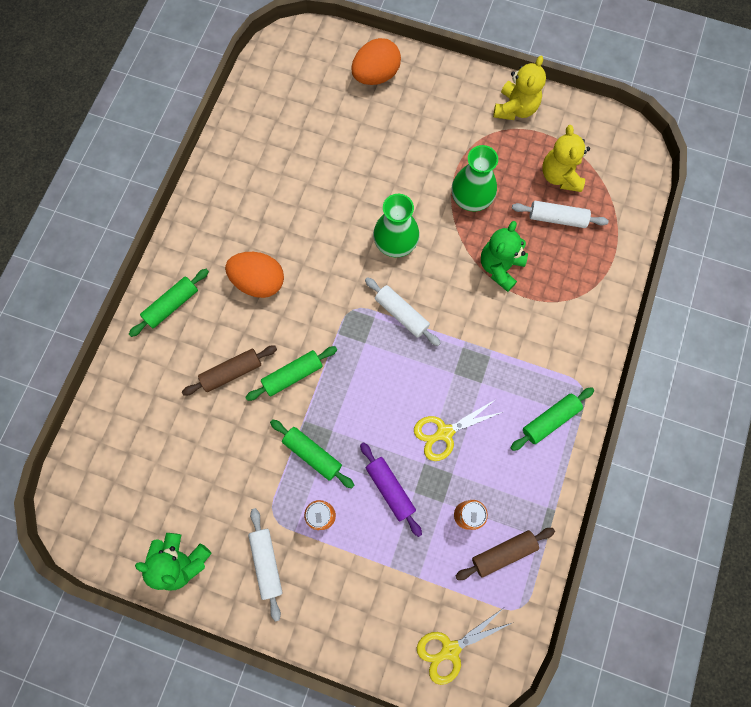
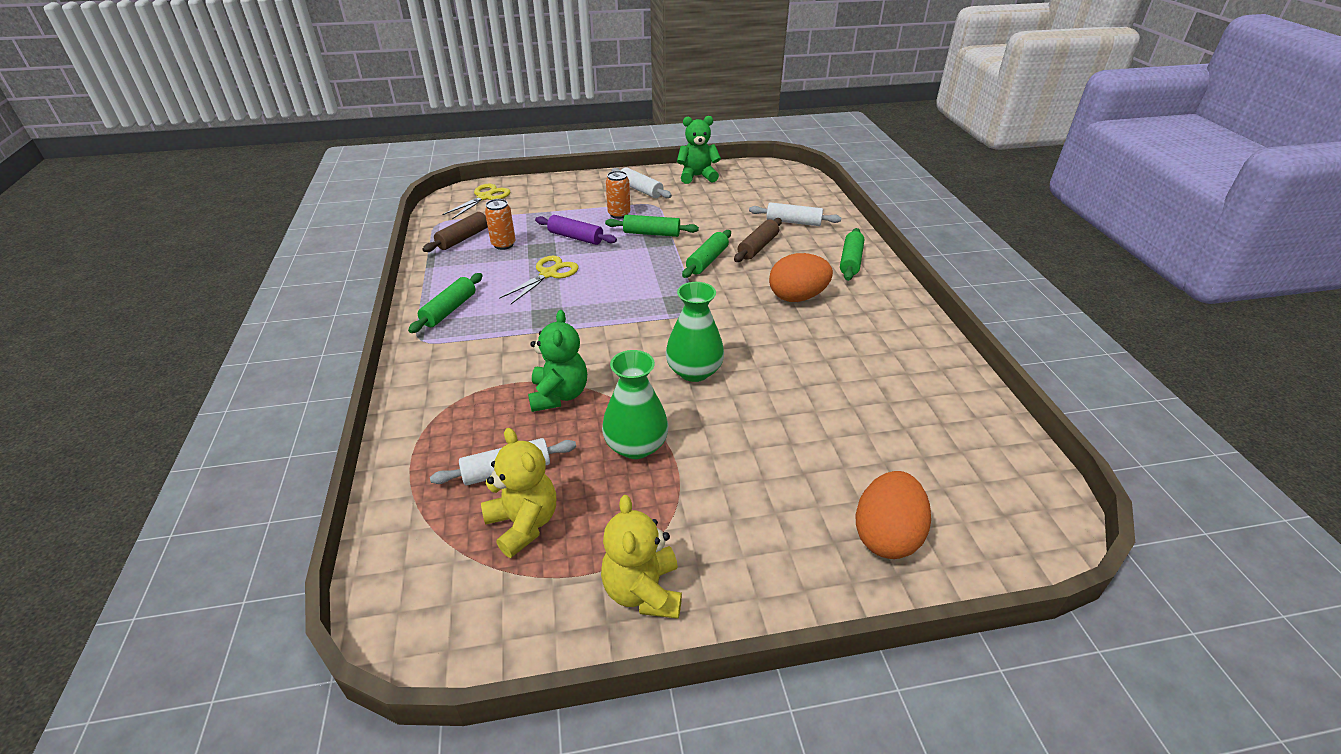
camera: 150 degrees right, 35 degrees down
white rolling pin [365,277,441,346] -> white rolling pin moved to [749,202,841,226]

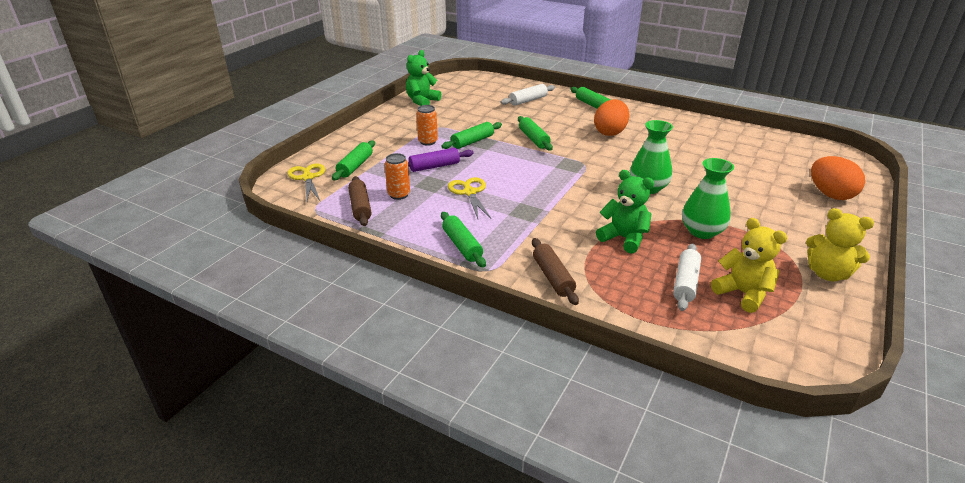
camera: 50 degrees left, 5 degrees down
yellow teddy bear [481,428,556,558] -> yellow teddy bear turned 45 degrees clockwise [711,218,787,313]
white rolling pin [612,167,672,198] -> none
brown rolling pin [734,218,782,262] -> brown rolling pin moved to [532,238,579,305]
none -> green rolling pin [332,140,375,180]

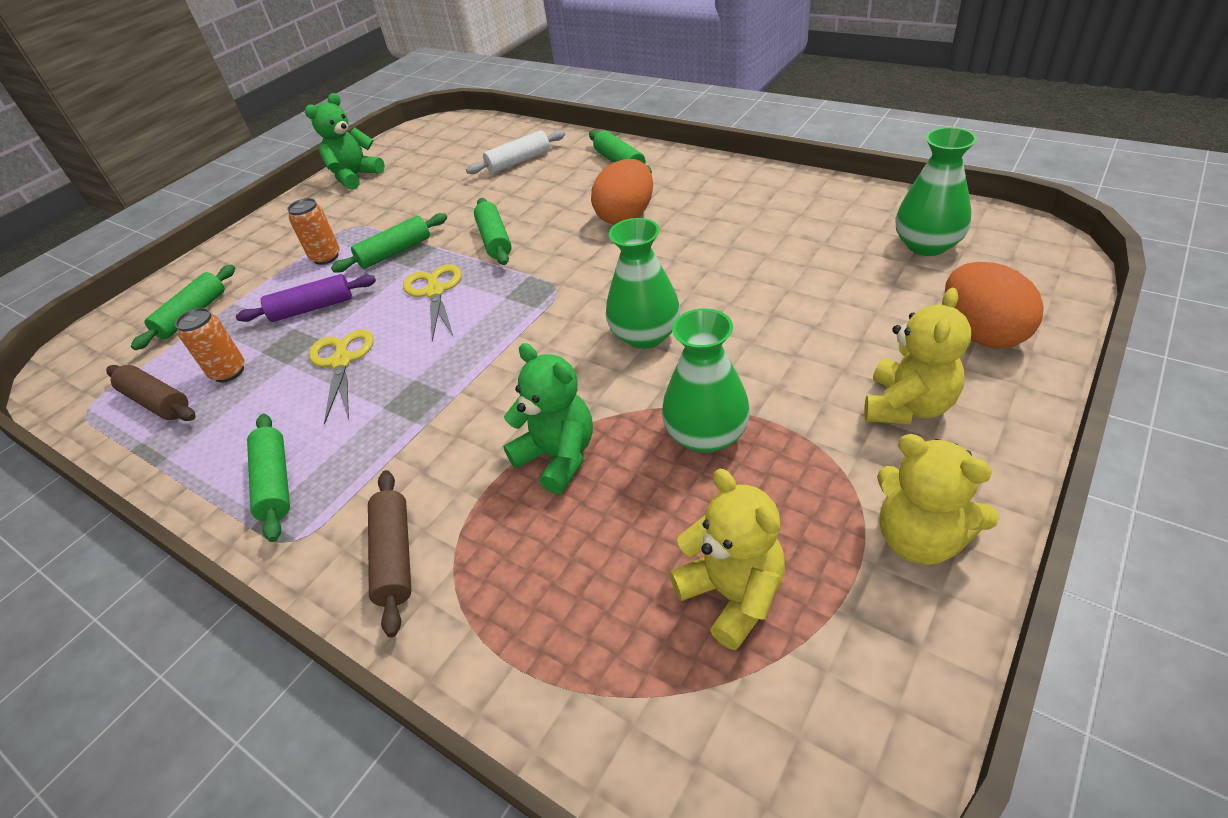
camera: 10 degrees right, 10 degrees up
yellow scissors [287,163,325,201] -> yellow scissors moved to [403,264,462,342]
brown rolling pin [348,176,372,226] -> brown rolling pin turned 45 degrees counterclockwise [106,365,195,421]
white rolling pin [673,243,701,311] -> none
none -> yellow teddy bear [864,288,971,424]
none -> green vase [896,127,977,256]

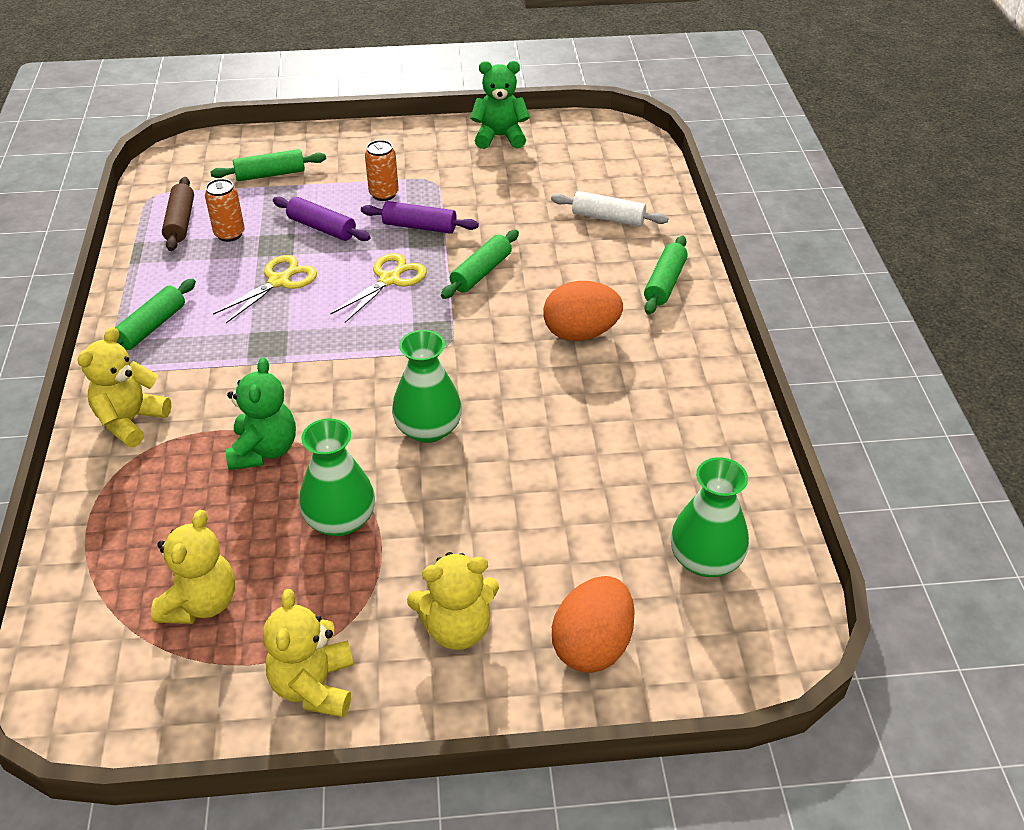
camera: 45 degrees right, 0 degrees up
green rolling pin [331,213,447,272] -> purple rolling pin [361,201,479,234]
brown rolling pin [368,470,411,637] -> yellow teddy bear [77,327,171,447]

